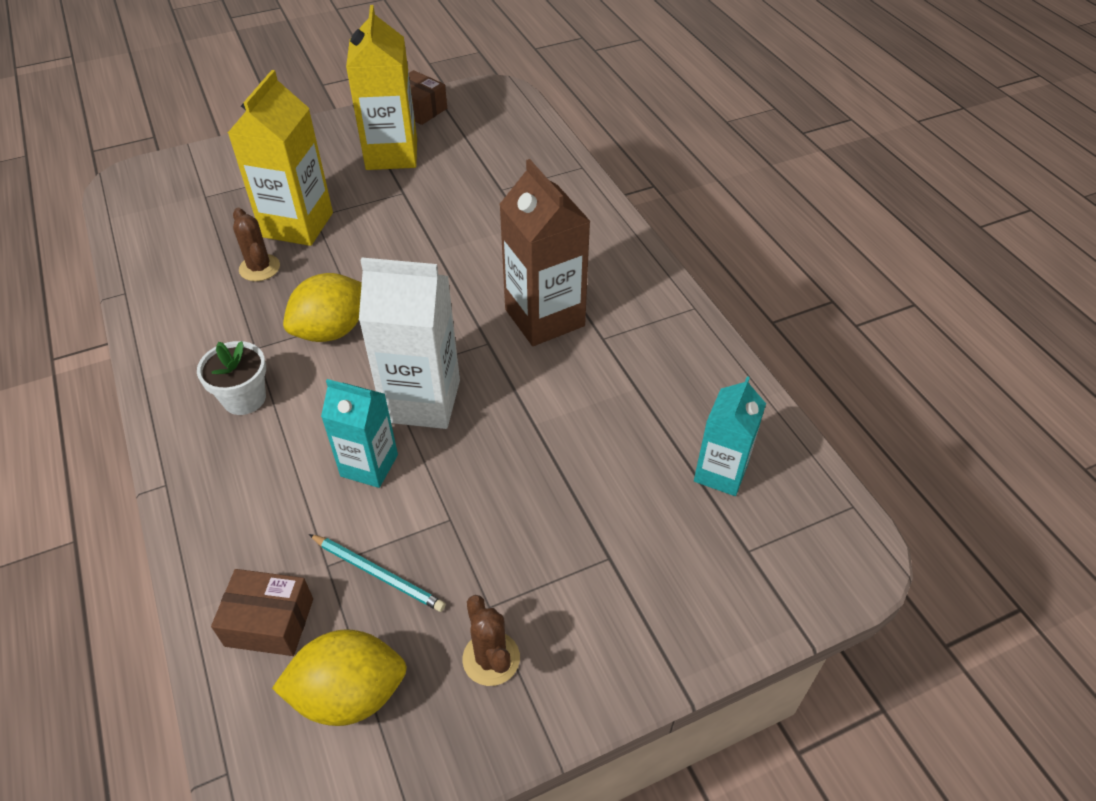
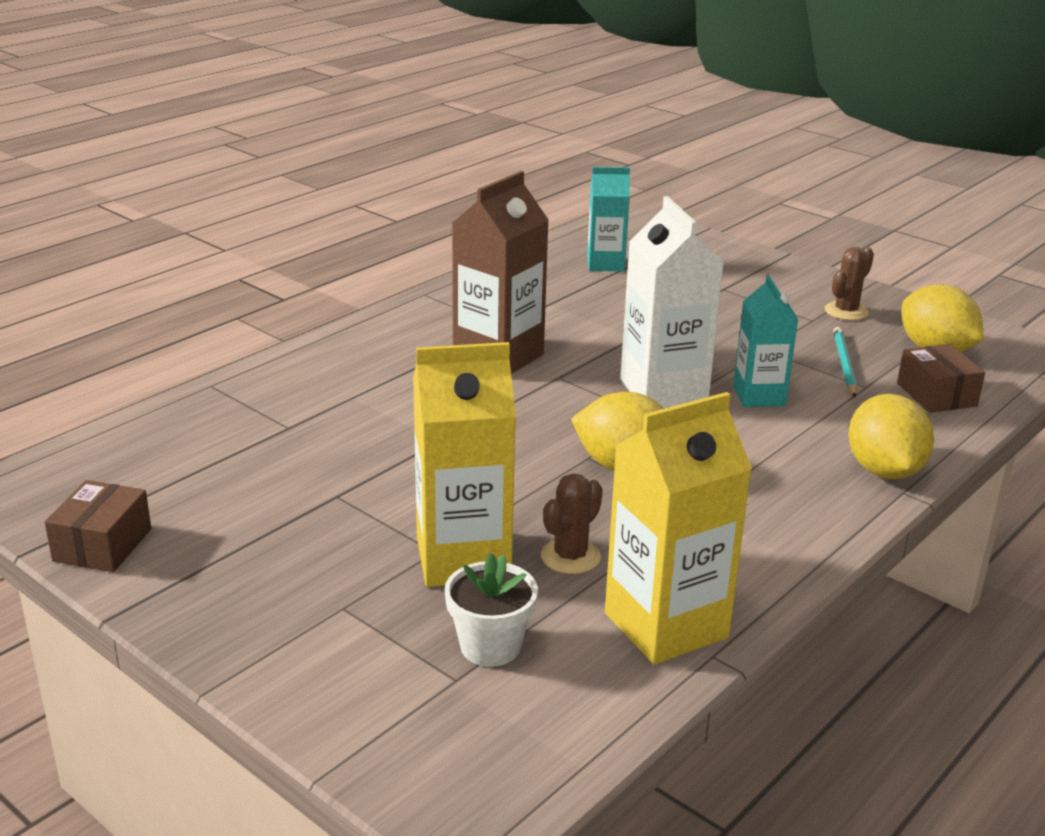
camera: 115 degrees left, 20 degrees down
white flower pot [197,341,266,415] -> white flower pot moved to [444,553,538,667]
yellow carton [346,5,417,170] -> yellow carton moved to [605,392,752,665]
none -> yellow lemon [848,394,934,479]

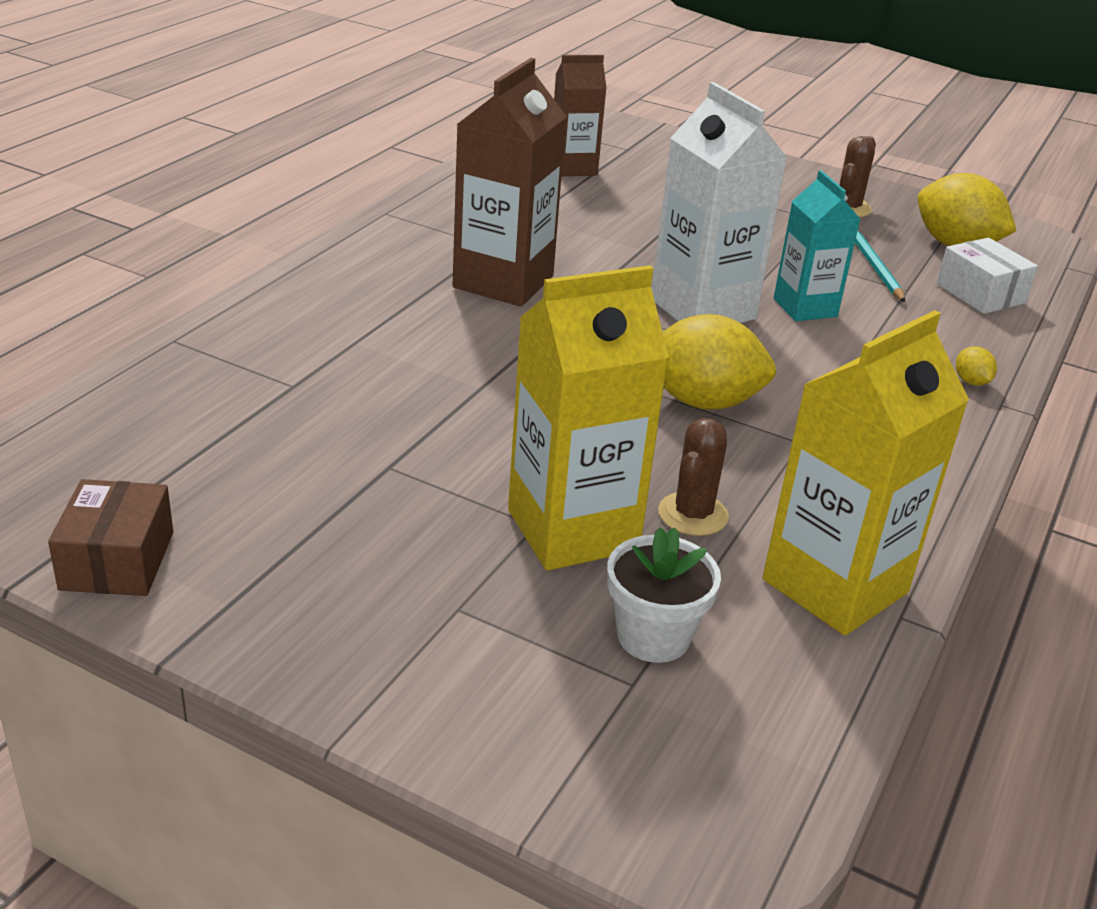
camera: 15 degrees left, 5 degrees up
turquoise carton [587,167,630,271] -> brown carton [554,55,607,176]
yellow lemon [848,394,934,479] -> yellow lemon [956,346,997,386], size x0.42
brown box [897,344,985,413] -> white box [936,238,1038,314]

